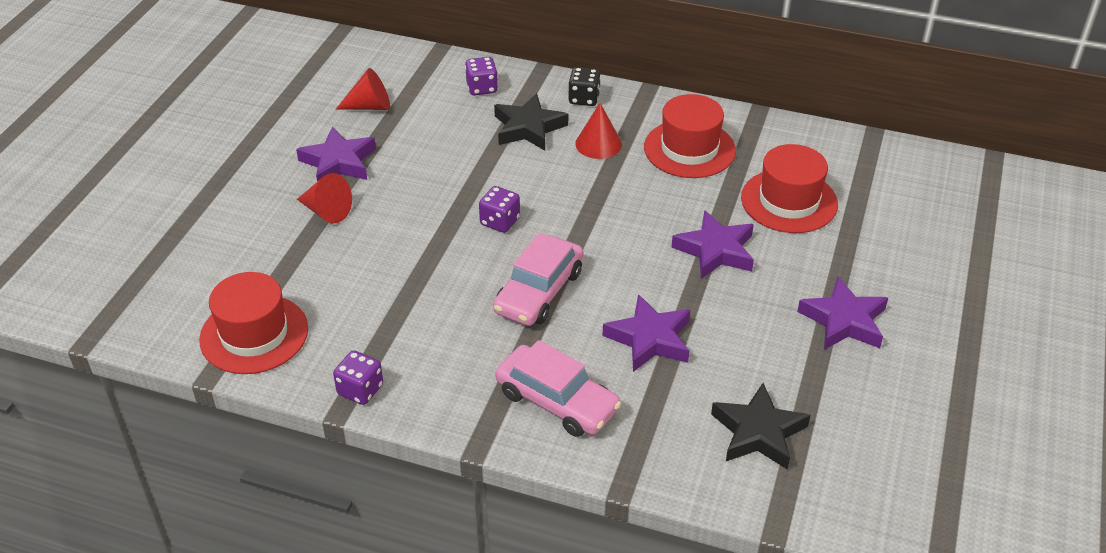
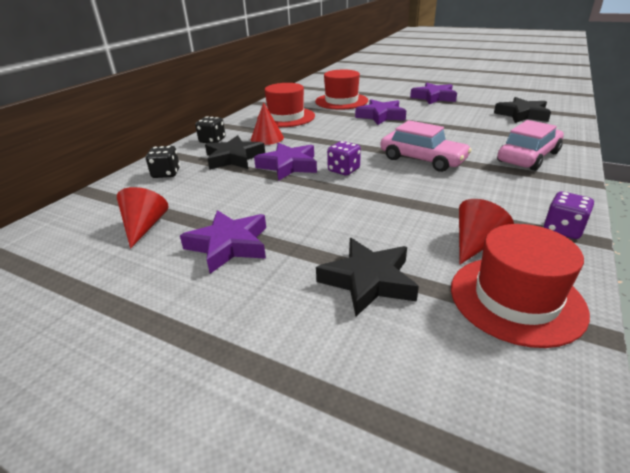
camera: 80 degrees left, 10 degrees down
red cone [297,173,352,224] -> red cone moved to [459,199,514,265]
purple dice [465,57,498,96] -> black dice [146,146,180,178]
purple star [602,294,690,372] -> purple star moved to [254,143,317,181]
none -> black star [316,238,419,316]

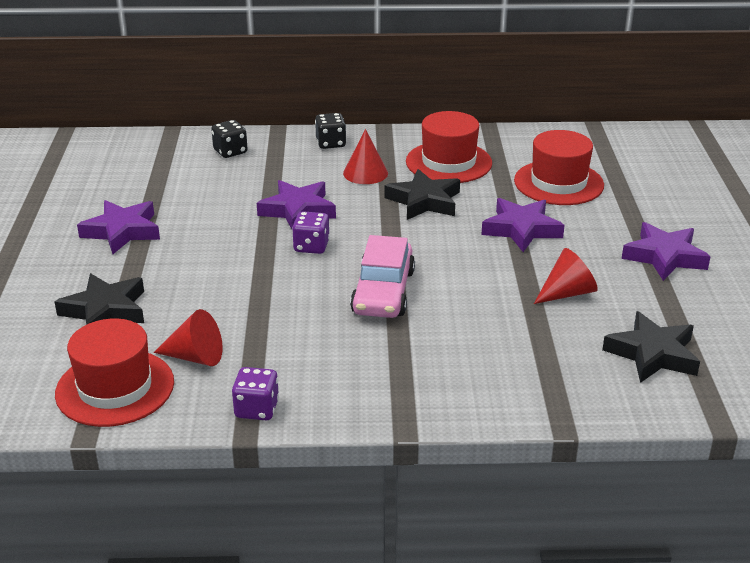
camera: 60 degrees right, 0 degrees up
red cone [117,187,169,249] -> red cone moved to [534,248,598,304]
black star [205,135,265,170] -> black star moved to [384,169,460,220]
pink car [497,120,564,171] -> none

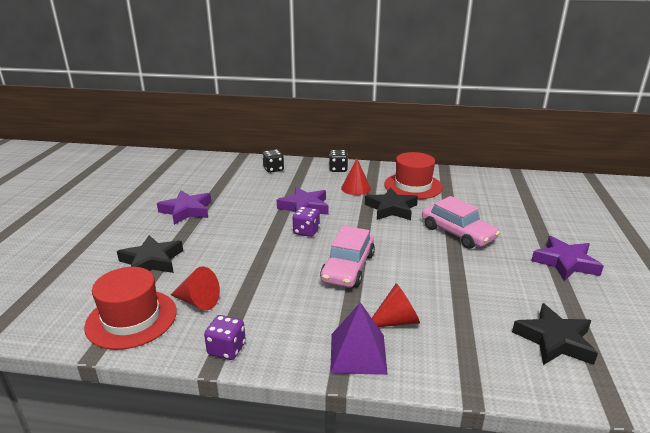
camera: 10 degrees right, 5 degrees down
purple star [481,198,565,252] -> pink car [422,196,500,249]
red hat [514,130,604,205] -> none
red cone [534,248,598,304] -> red cone moved to [372,283,420,327]
none -> purple pyramid [330,302,388,375]

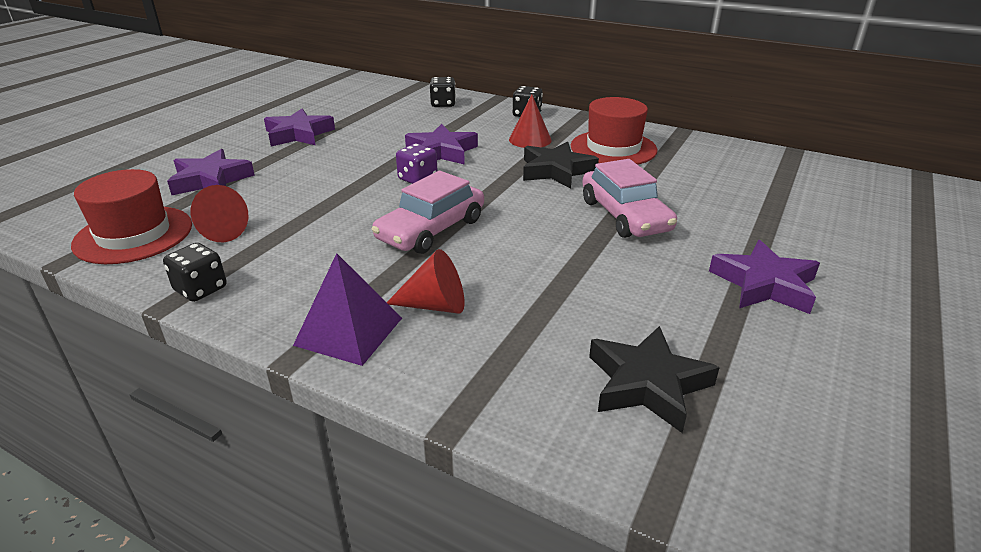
camera: 20 degrees right, 5 degrees up
black star [117,235,183,273] -> purple star [167,149,255,195]
purple dice [204,315,246,360] -> black dice [163,243,227,302]

